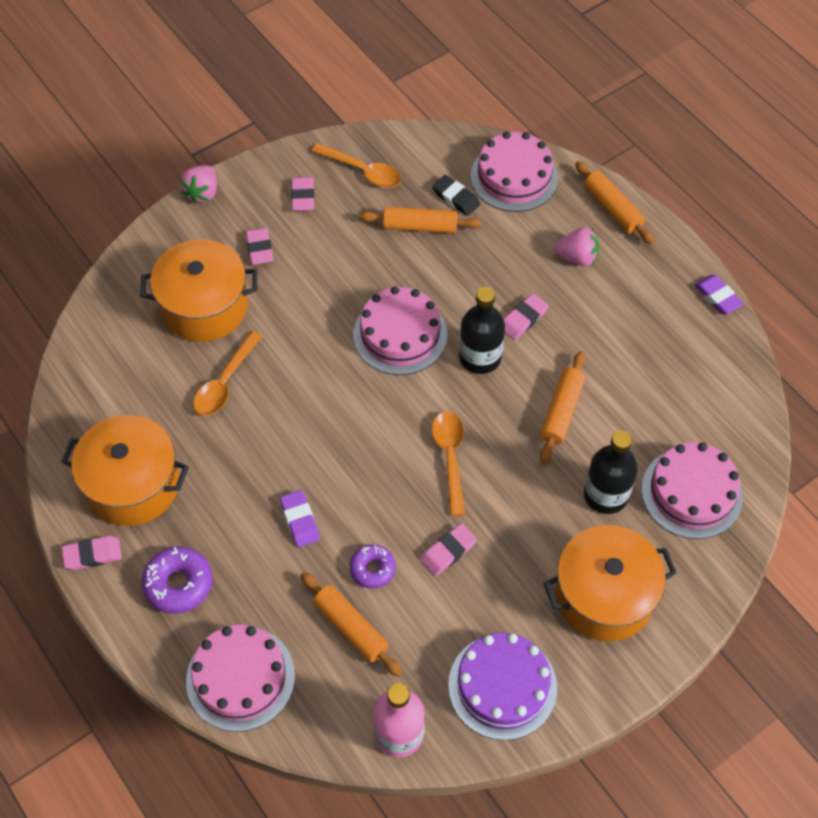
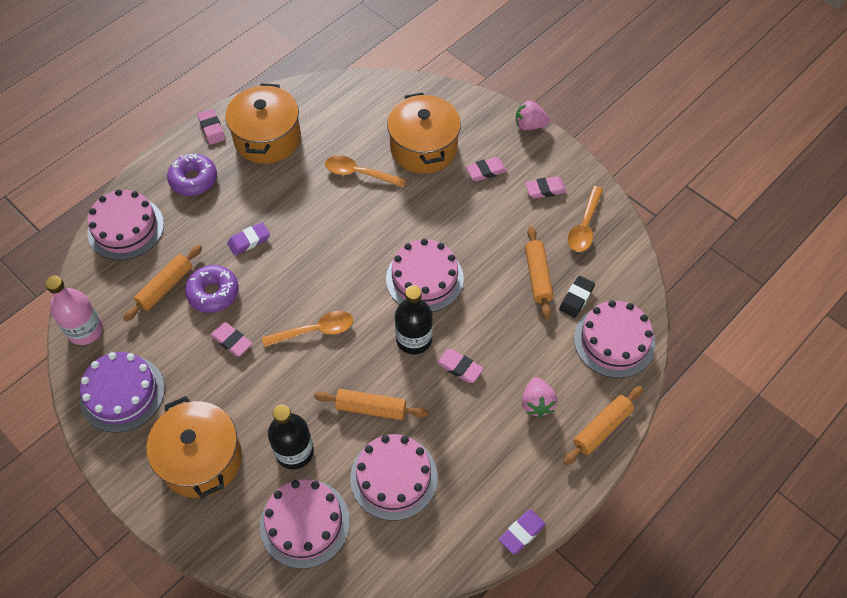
camera: 80 degrees right, 0 degrees up
purple donut [349,544,396,588] -> purple donut [185,265,239,313], size x1.51
none -> pink cake [350,434,438,521]

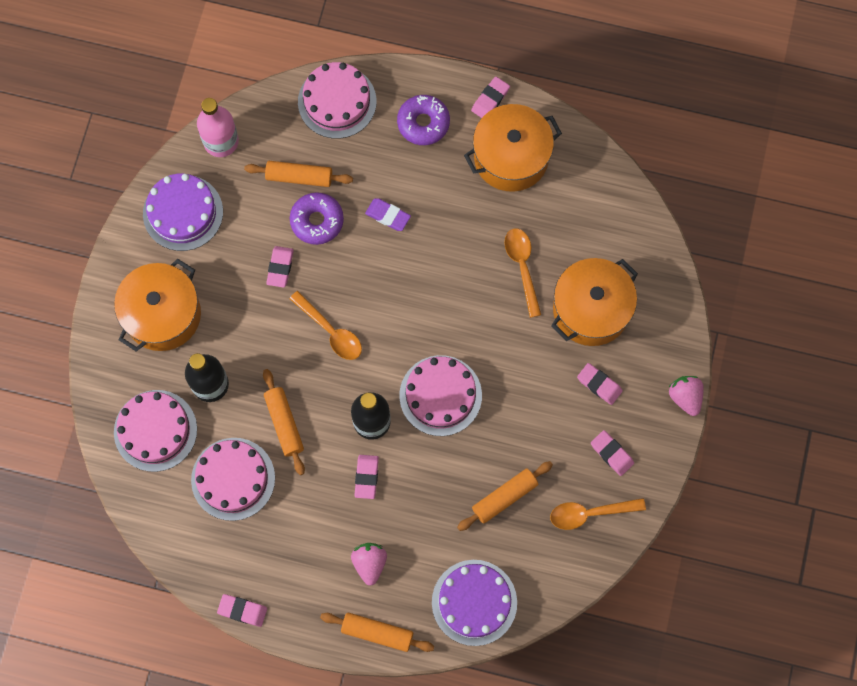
camera: 60 degrees right, 15 degrees up
purple eraser [499,510,546,555] -> pink eraser [217,594,267,627]
pink strawberry [522,377,558,417] -> pink strawberry turned 120 degrees clockwise [351,543,387,586]
black eraser [559,276,595,318] -> none
pink cake [574,300,655,378] -> purple cake [432,560,517,646]

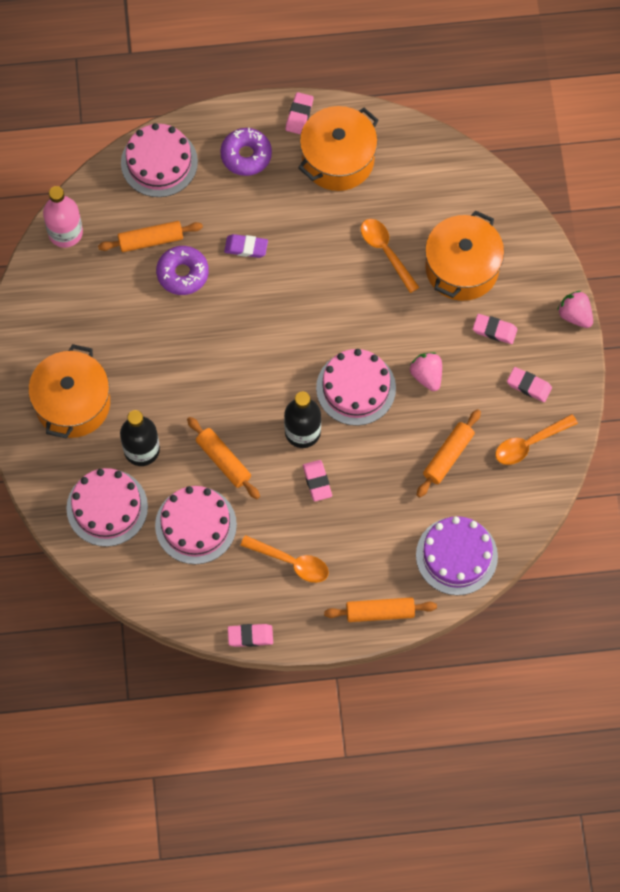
camera: 20 degrees left, 5 degrees down
purple cake [143,173,223,251] -> none
pink eraser [266,246,294,288] -> none
orange spoon [289,291,362,360] -> orange spoon moved to [240,535,329,583]
pink strawberry [351,543,387,586] -> pink strawberry moved to [409,352,442,391]

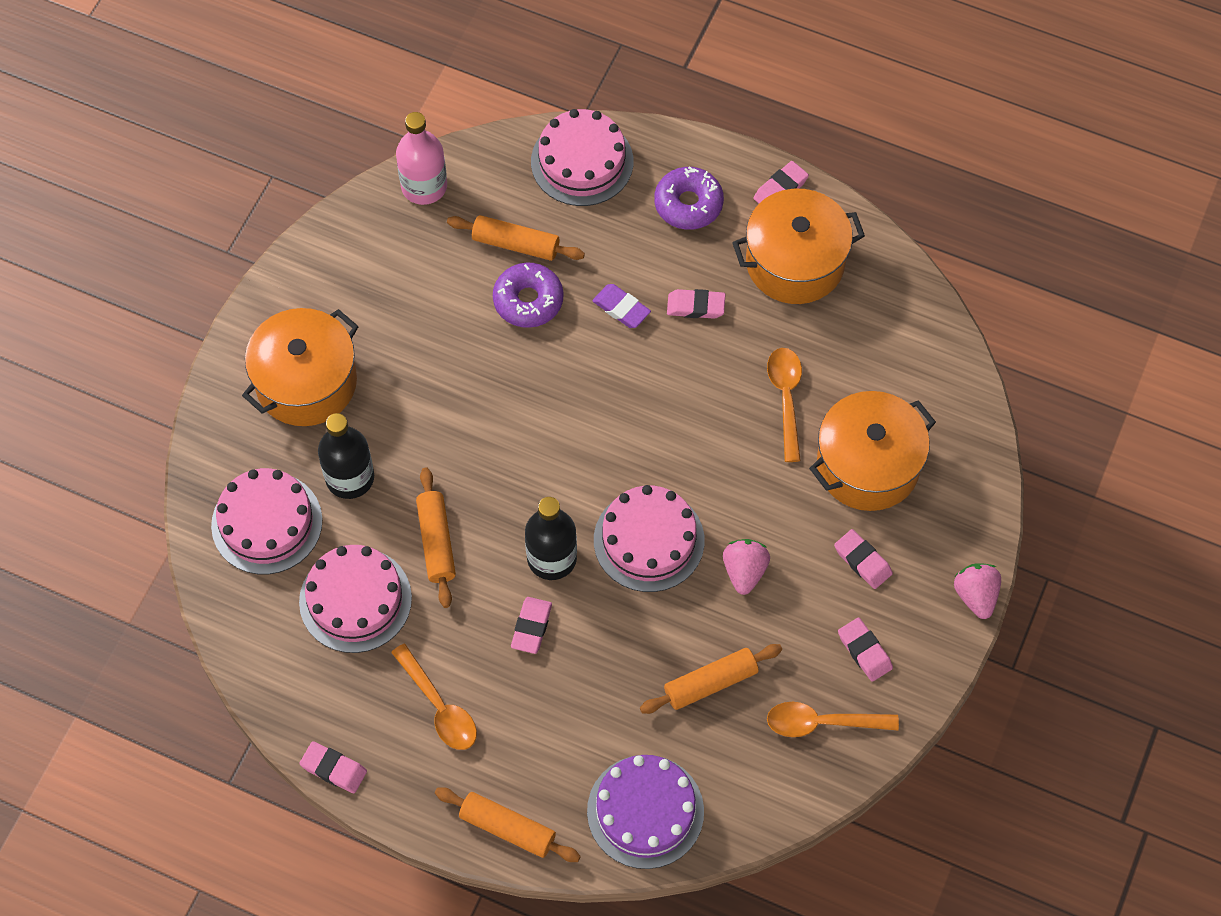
camera: 30 degrees right, 5 degrees down
none -> pink eraser [667,289,726,319]

